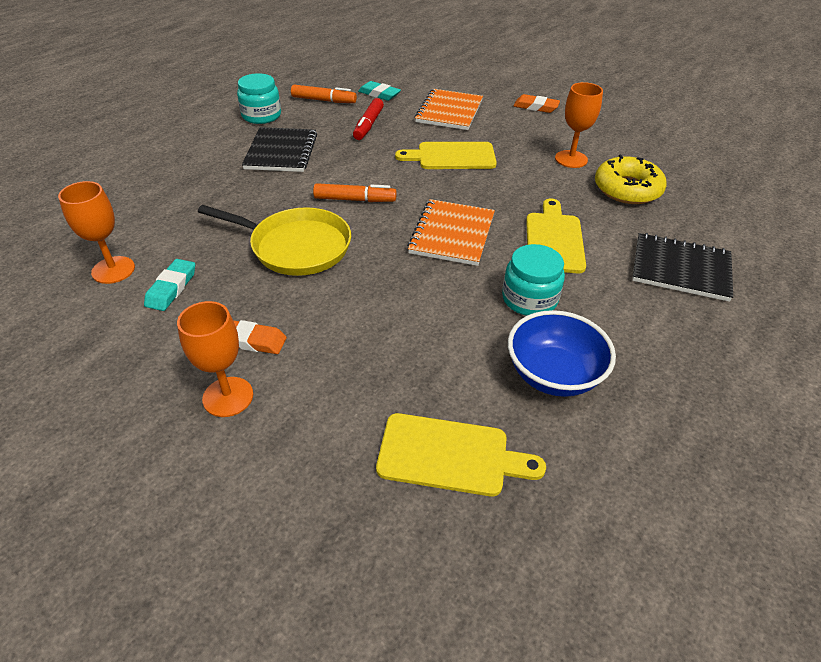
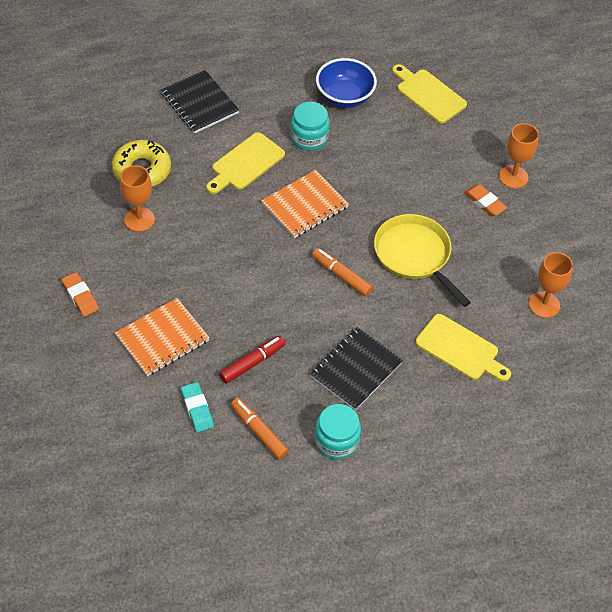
camera: 145 degrees left, 10 degrees up
turquoise eraser [144,259,195,311] -> none
yellow cutting board [395,142,497,169] -> yellow cutting board moved to [416,314,511,382]

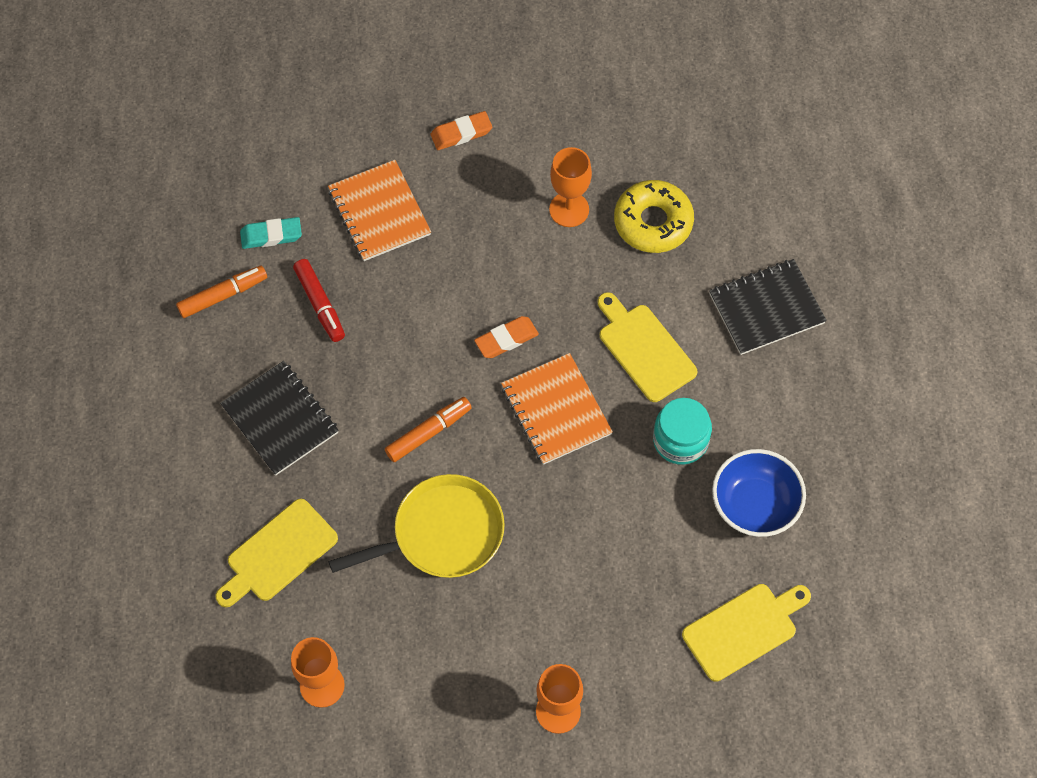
camera: 105 degrees right, 10 degrees up
turquoise jar [314,404,361,459] -> none
orange eraser [464,184,507,216] -> orange eraser moved to [474,316,539,358]

